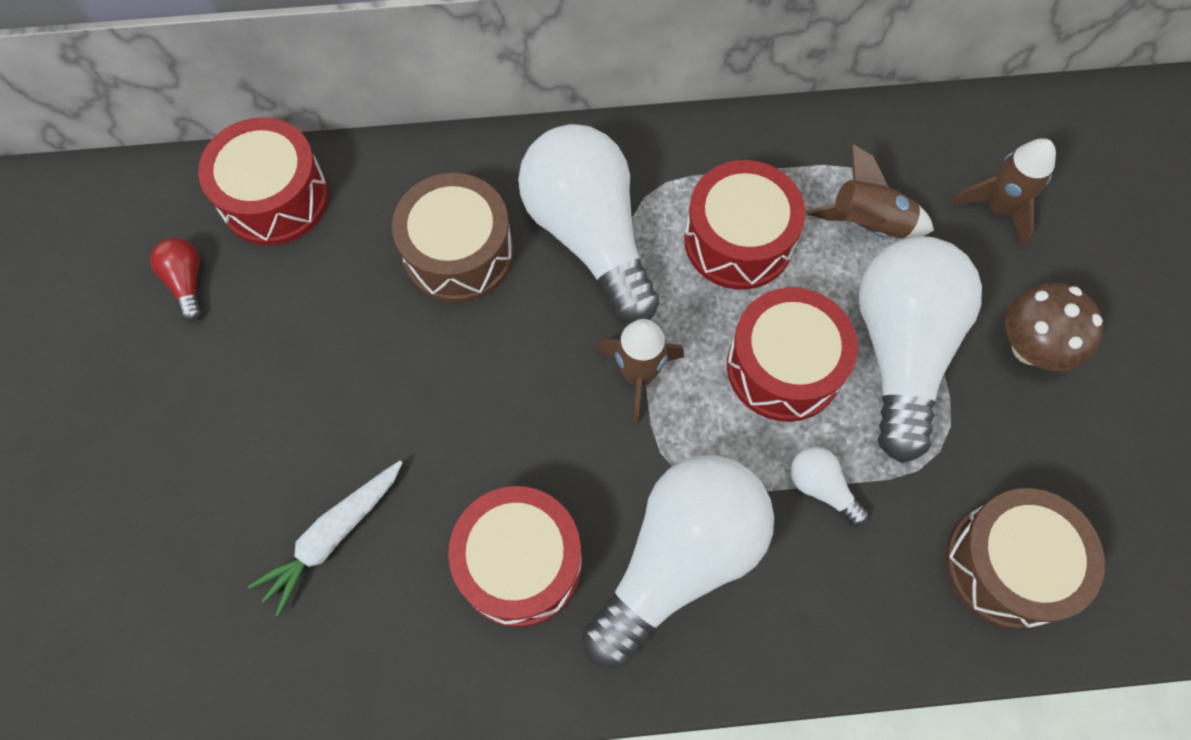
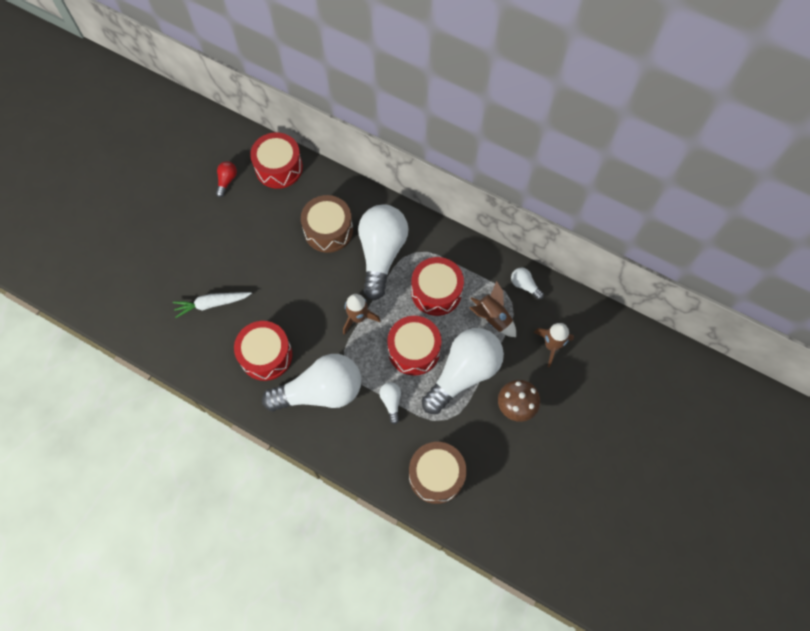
camera: 35 degrees right, 0 degrees up
none -> white light bulb [511,268,544,300]

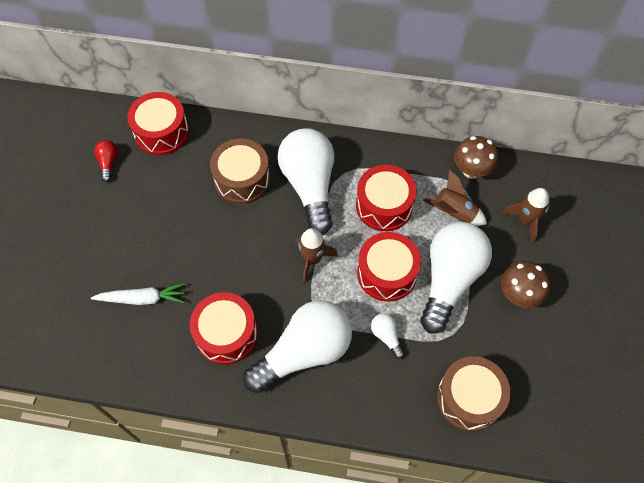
camera: 20 degrees left, 5 degrees down
white carrot [173,292,252,318] -> white carrot turned 150 degrees counterclockwise [91,283,185,305]
white light bulb [511,268,544,300] -> brown mushroom [454,136,498,179]

